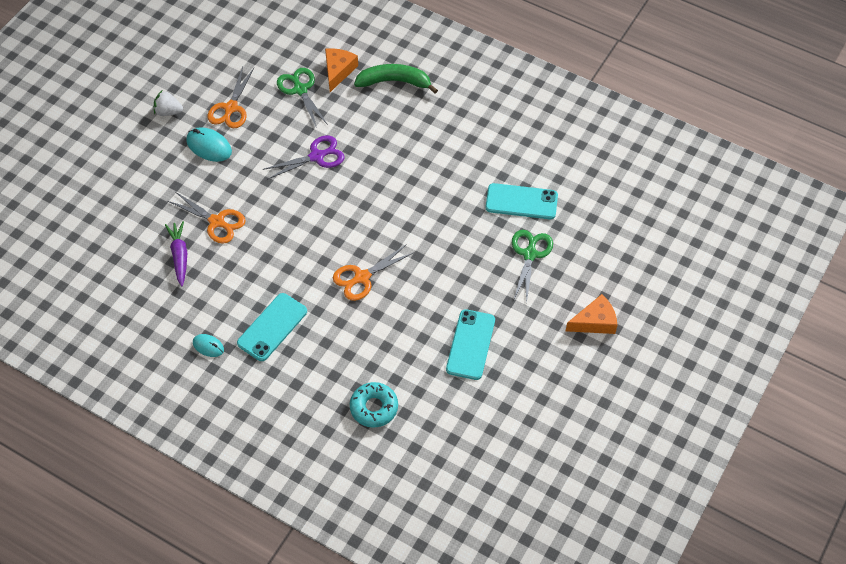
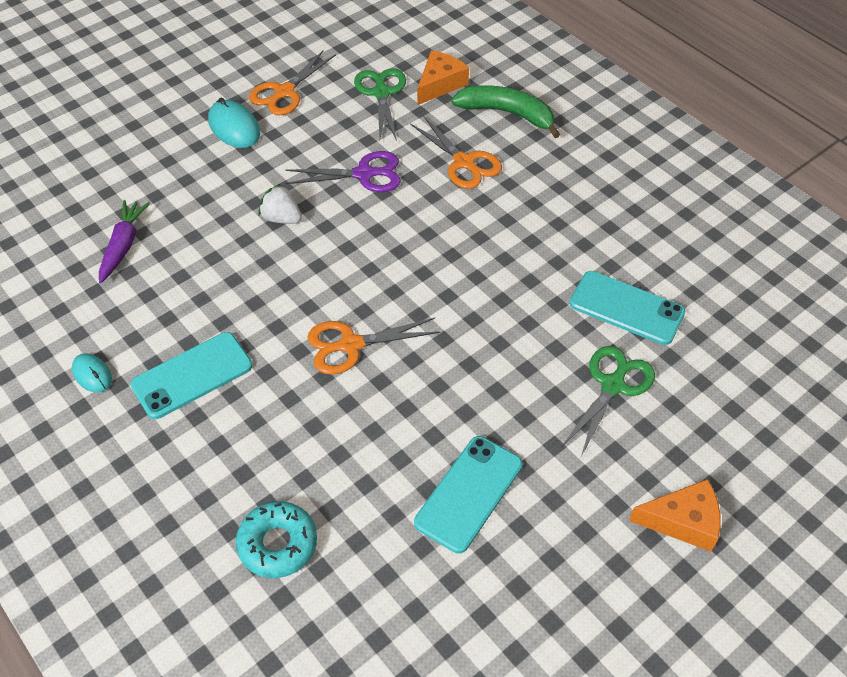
camera: 20 degrees right, 5 degrees down
white strawberry [154,91,183,116] -> white strawberry moved to [258,184,302,224]
orange scissors [168,192,246,244] -> orange scissors moved to [410,115,502,189]

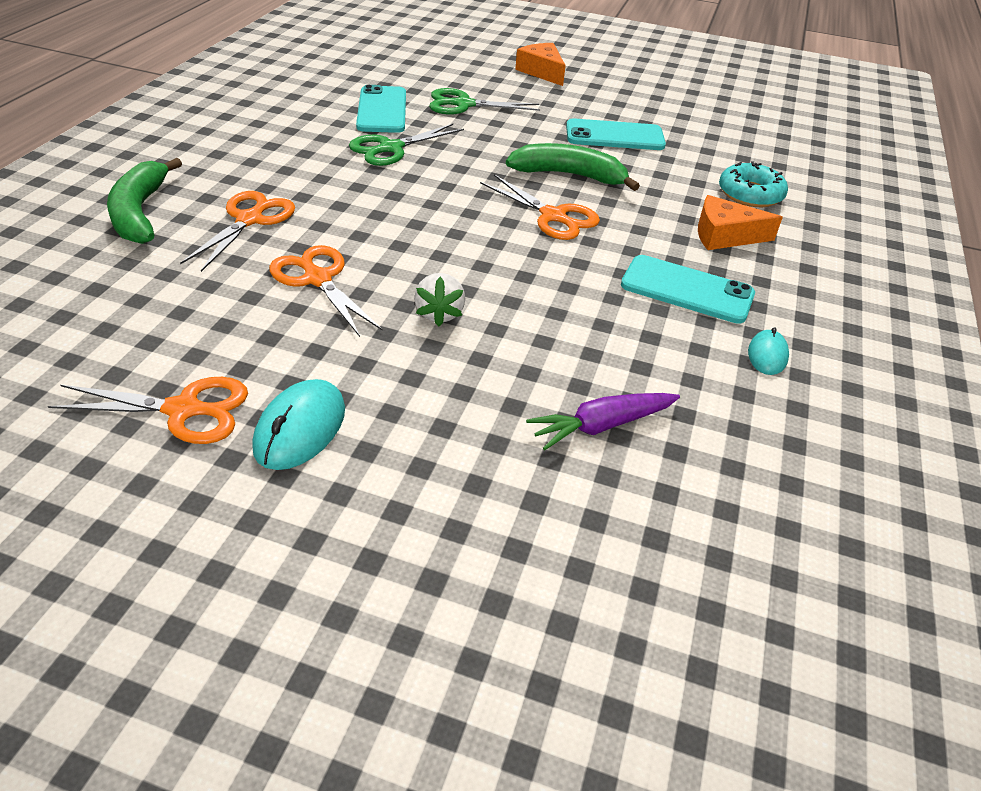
camera: 125 degrees left, 10 degrees down
purple scissors [285,151,401,192] -> orange scissors [269,245,383,337]
green scissors [354,68,406,141] -> green scissors moved to [349,124,464,166]
orange cheese [417,50,469,105] -> orange cheese moved to [698,195,783,250]
none -> green banana [506,143,640,191]

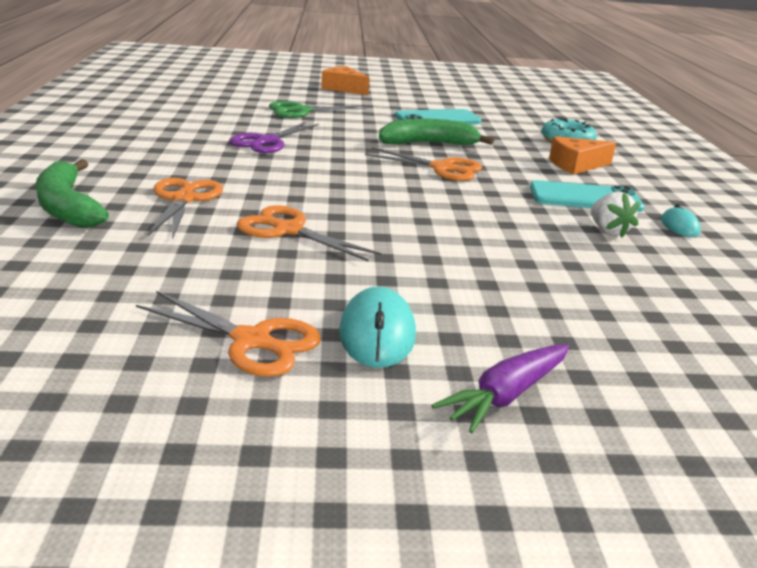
camera: 20 degrees left, 15 degrees down
orange scissors [48,377,248,444] -> orange scissors turned 45 degrees clockwise [136,291,321,377]
green scissors [349,124,464,166] -> purple scissors [230,122,319,153]
turquoise phone [356,85,406,133] -> none
white strawberry [414,273,465,327] -> white strawberry moved to [591,192,640,238]
purple carrot [526,393,680,450] -> purple carrot moved to [431,344,569,433]

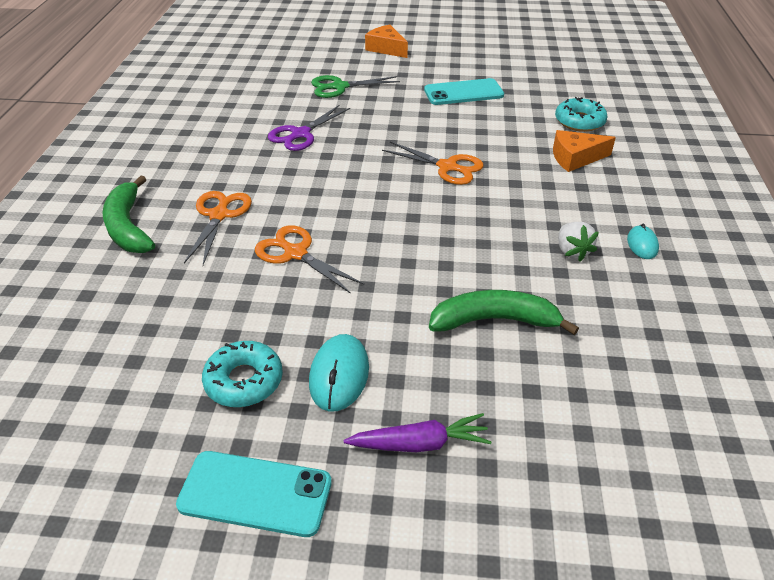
camera: 10 degrees right, 15 degrees up
orange scissors [136,291,321,377] -> turquoise donut [202,341,283,407]
green banana [379,119,494,145] -> green banana moved to [429,290,579,335]
purple carrot [431,344,569,433] -> purple carrot turned 150 degrees counterclockwise [344,413,492,452]
turquoise phone [530,180,645,212] -> turquoise phone moved to [176,451,332,537]

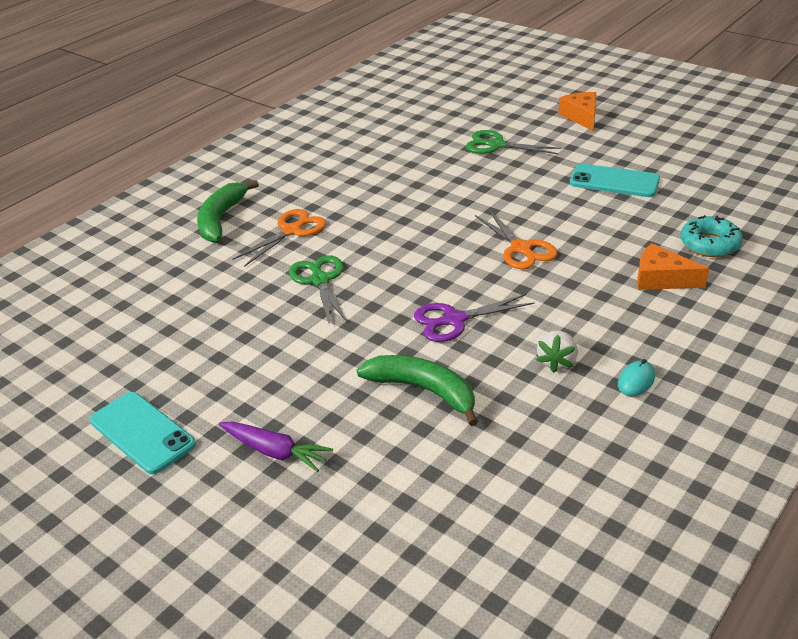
camera: 35 degrees right, 5 degrees down
turquoise donut [202,341,283,407] -> none
orange scissors [255,225,364,294] -> green scissors [289,255,348,326]
purple scissors [268,105,350,151] -> purple scissors moved to [414,294,535,342]
turquoise mouse [309,334,369,412] -> none

